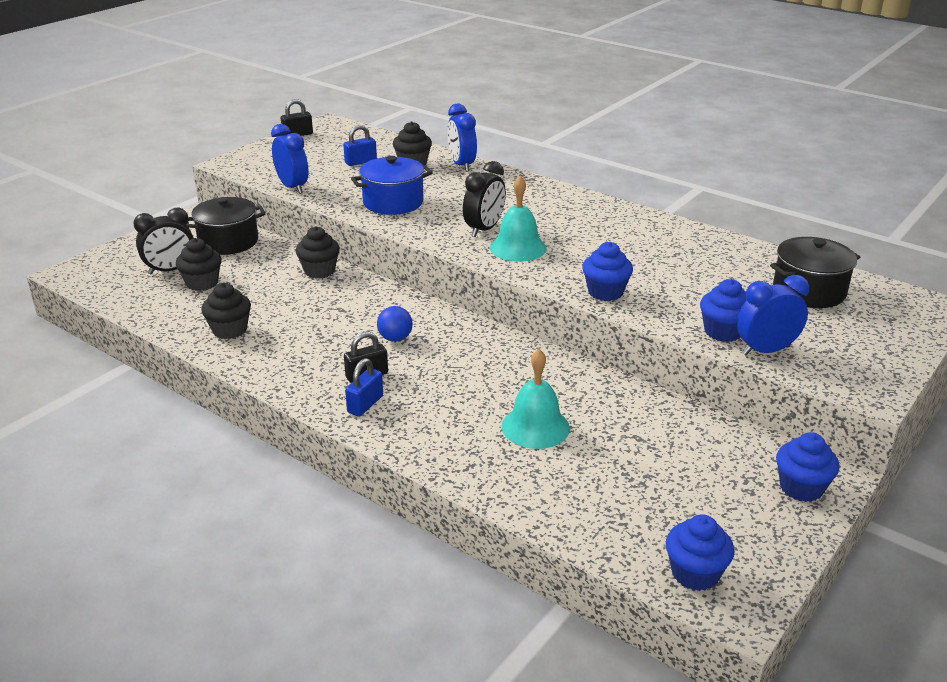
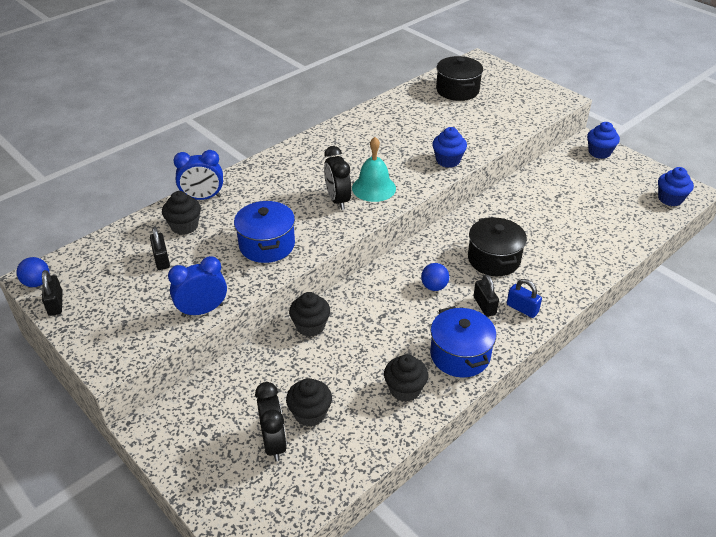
camera: 80 degrees left, 10 degrees up
black pot [186,197,265,255] -> black pot moved to [468,217,527,276]
blue padlock [343,125,377,166] -> black padlock [150,227,170,270]
black clock [463,161,506,237] -> black clock turned 150 degrees counterclockwise [324,146,351,210]
turquoise bell [501,349,570,449] -> none
blue cupcake [700,279,746,342] -> none
blue clock [737,275,809,356] -> none
none -> blue ball [16,257,49,287]
none -> blue pot [430,306,496,377]

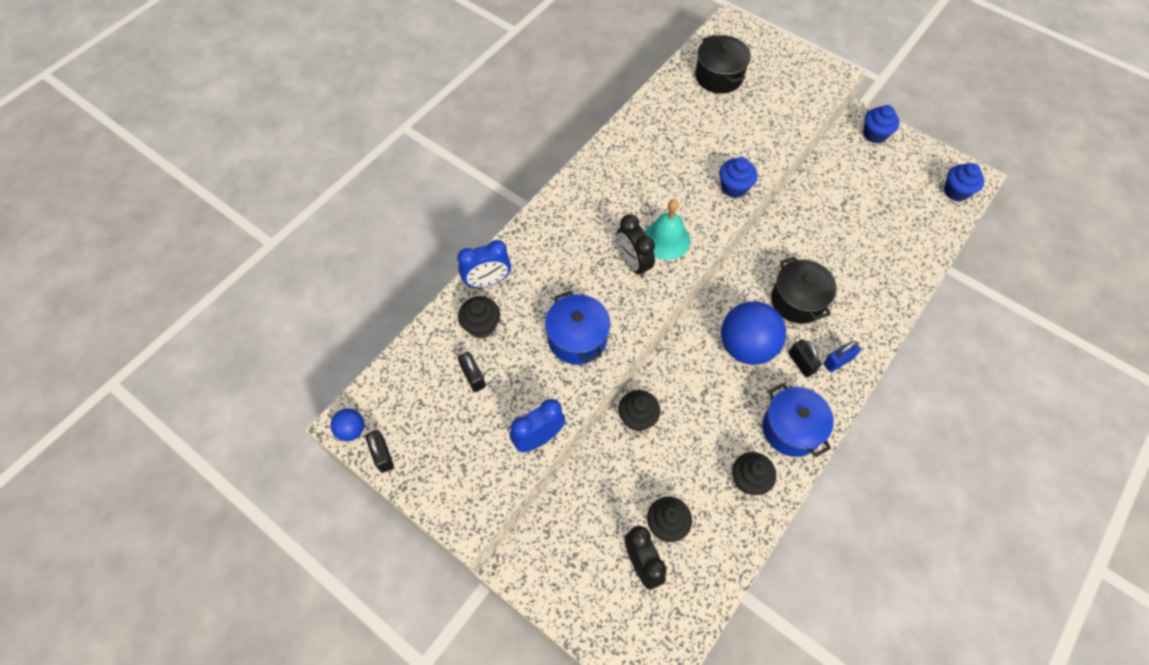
camera: 10 degrees left, 20 degrees up
blue ball [421,263,449,291] -> blue ball [721,301,786,365], size x2.16
blue padlock [507,279,542,318] -> blue padlock turned 60 degrees counterclockwise [824,341,861,372]

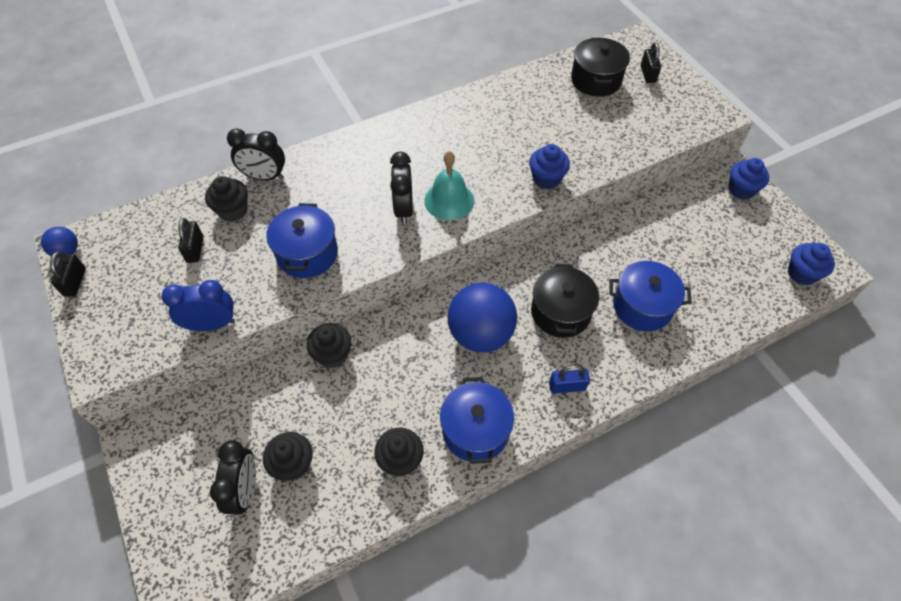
camera: 25 degrees right, 5 degrees down
blue clock [457,240,511,288] -> black clock [227,129,285,180]
black padlock [789,340,821,377] -> black padlock moved to [641,42,661,83]
none -> blue pot [609,261,692,331]

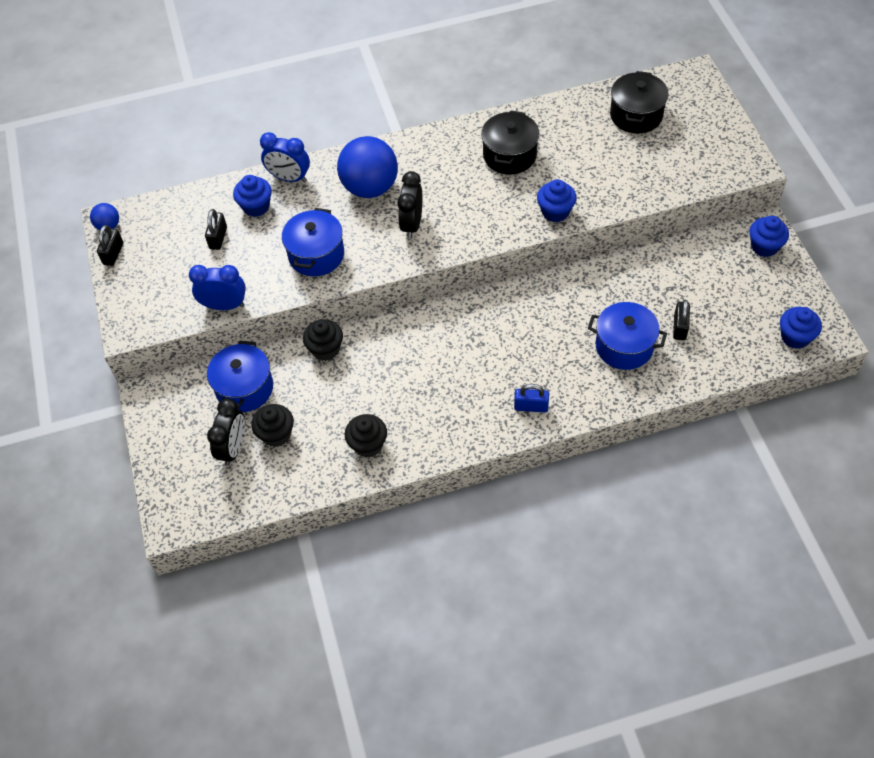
camera: 15 degrees right, 0 degrees up
black cupcake [205,176,248,222] -> blue cupcake [233,175,272,217]
black clock [227,129,285,180] -> blue clock [260,132,310,182]
turquoise bell [424,151,474,220] -> none
blue pot [440,377,514,464] -> blue pot moved to [207,341,273,412]
blue ball [447,283,517,353] -> blue ball moved to [337,136,398,198]
black pot [531,263,599,338] -> black pot moved to [481,110,539,175]
black padlock [641,42,661,83] -> black padlock moved to [673,300,690,340]

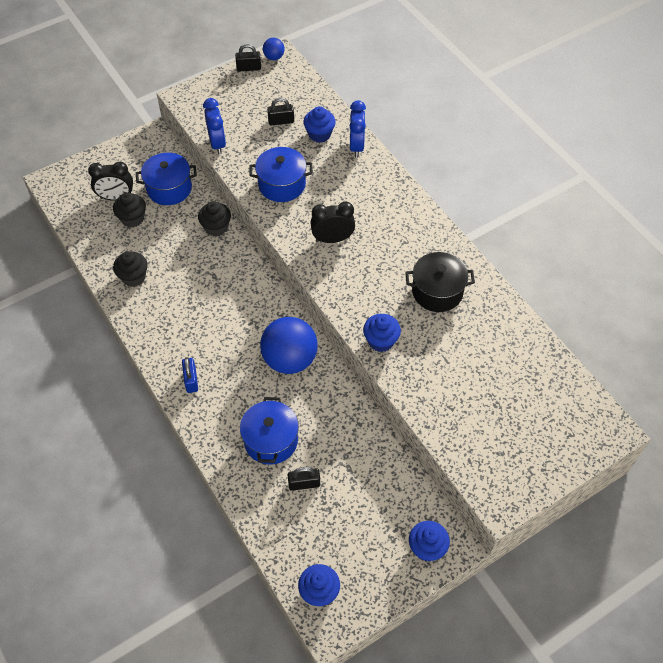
camera: 70 degrees right, 0 degrees up
blue ball [337,136,398,198] -> blue ball moved to [260,317,318,374]
black pot [610,71,668,134] -> none

